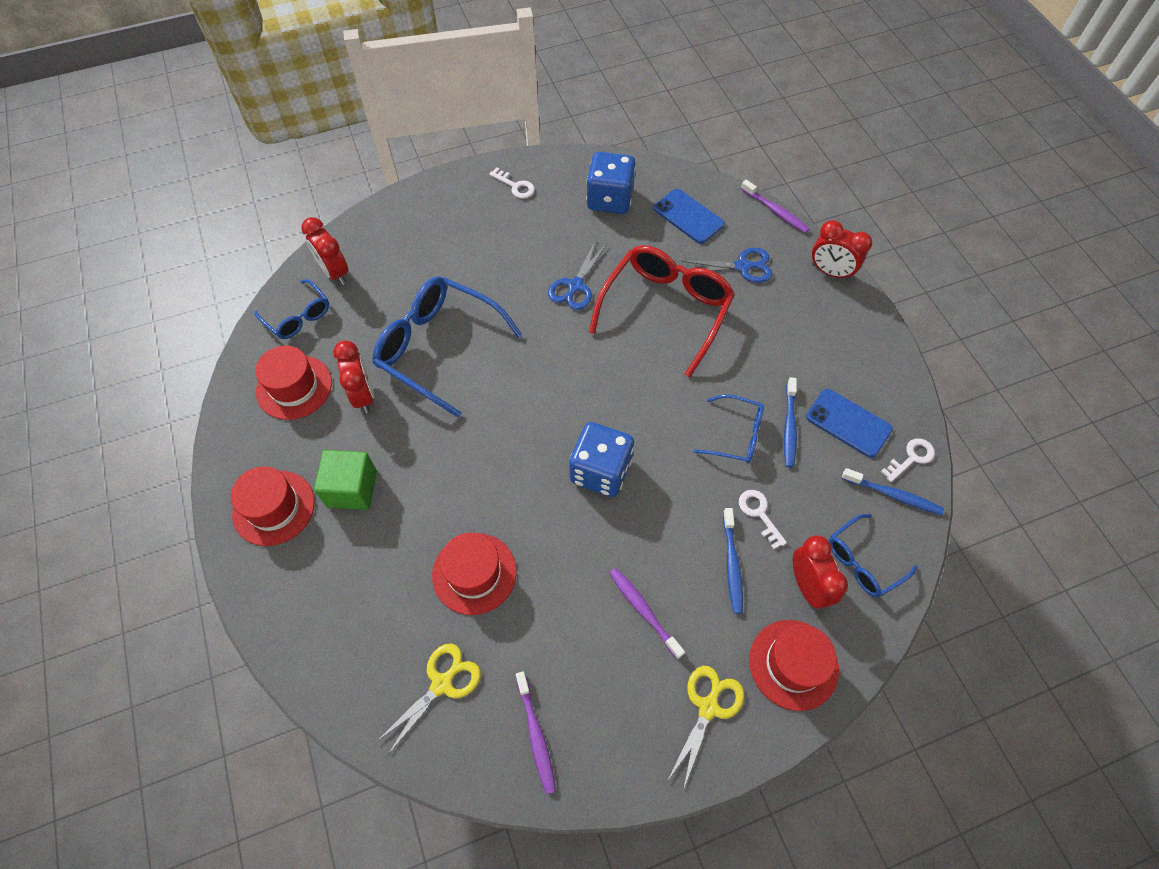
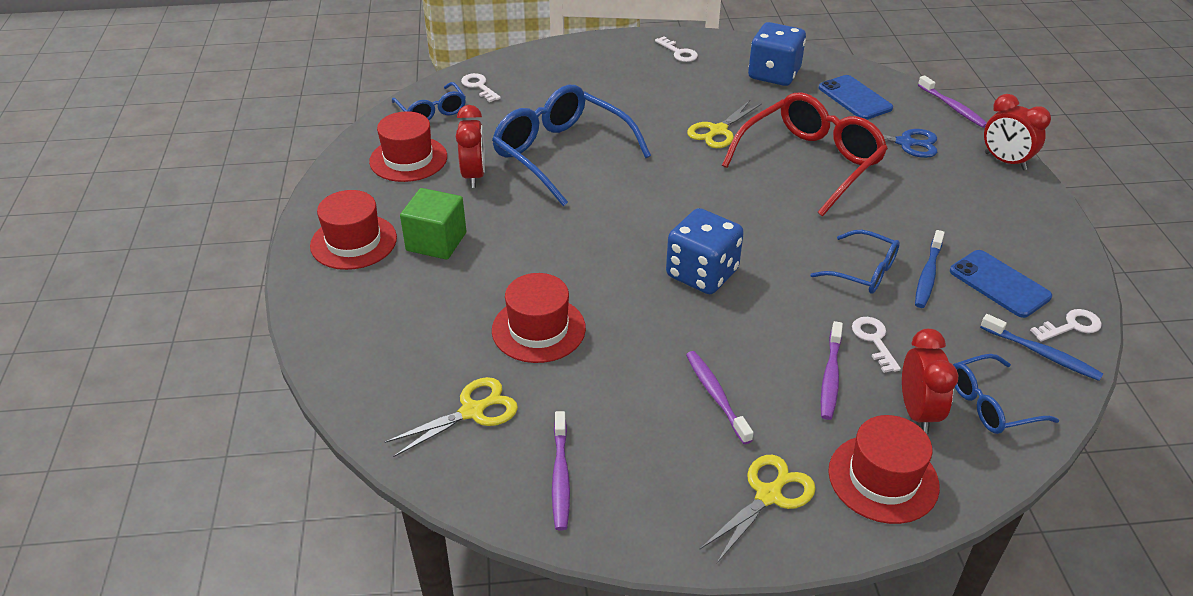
camera: 15 degrees right, 20 degrees down
red clock [301,217,348,285] -> white key [461,73,501,102]
blue scissors [548,240,607,310] -> yellow scissors [687,100,762,148]
blue toothbrush [723,508,743,614] -> purple toothbrush [821,321,843,420]

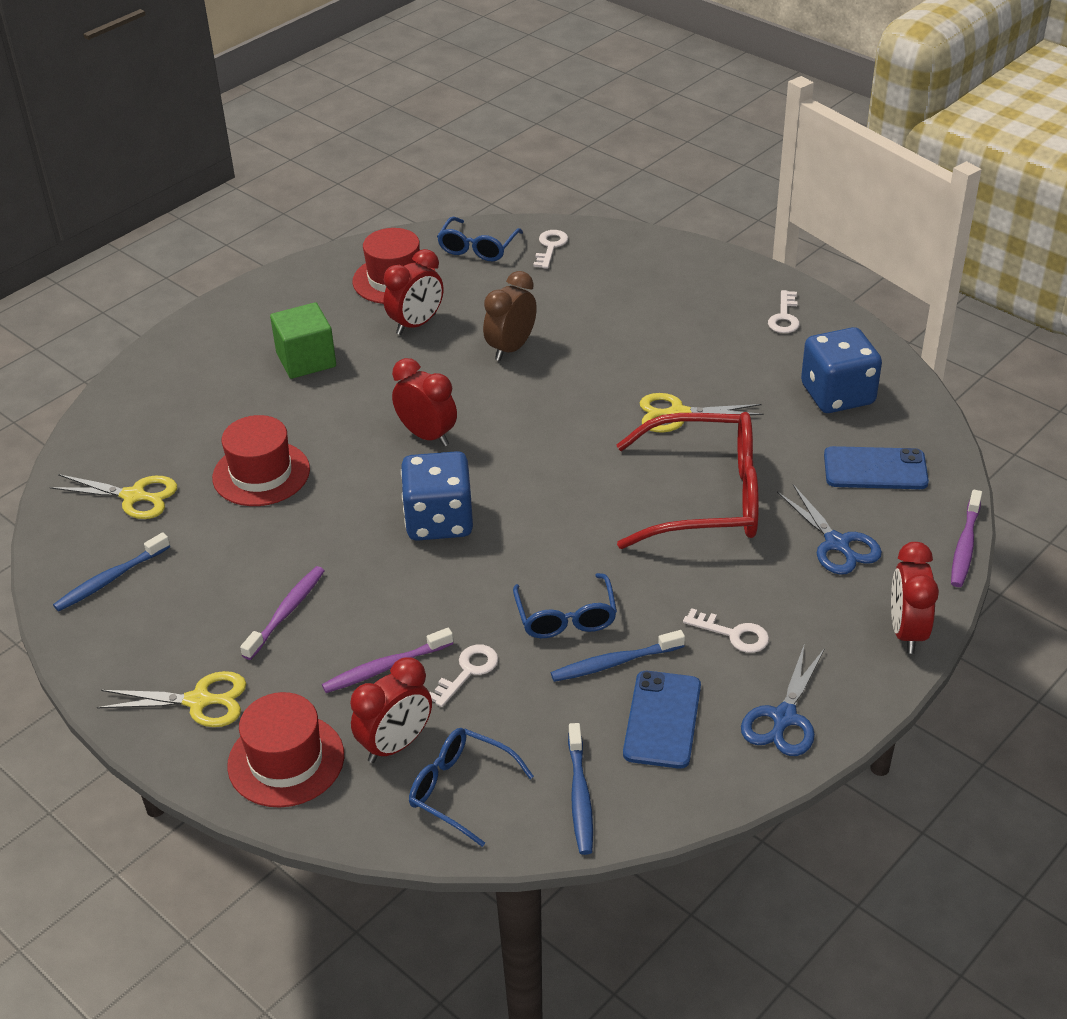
camera: 50 degrees right, 0 degrees up
red hat [310,190,397,270] -> none
blue glasses [492,85,651,206] -> brown clock [483,271,537,361]
purple toothbrush [552,411,570,531] -> blue toothbrush [53,532,170,611]
blue phone [819,75,893,120] -> blue phone turned 75 degrees clockwise [824,446,929,489]
white key [1030,309,1101,342] -> white key moved to [683,608,769,653]
none -> red clock [392,358,457,446]
none -> blue scissors [741,643,825,756]

